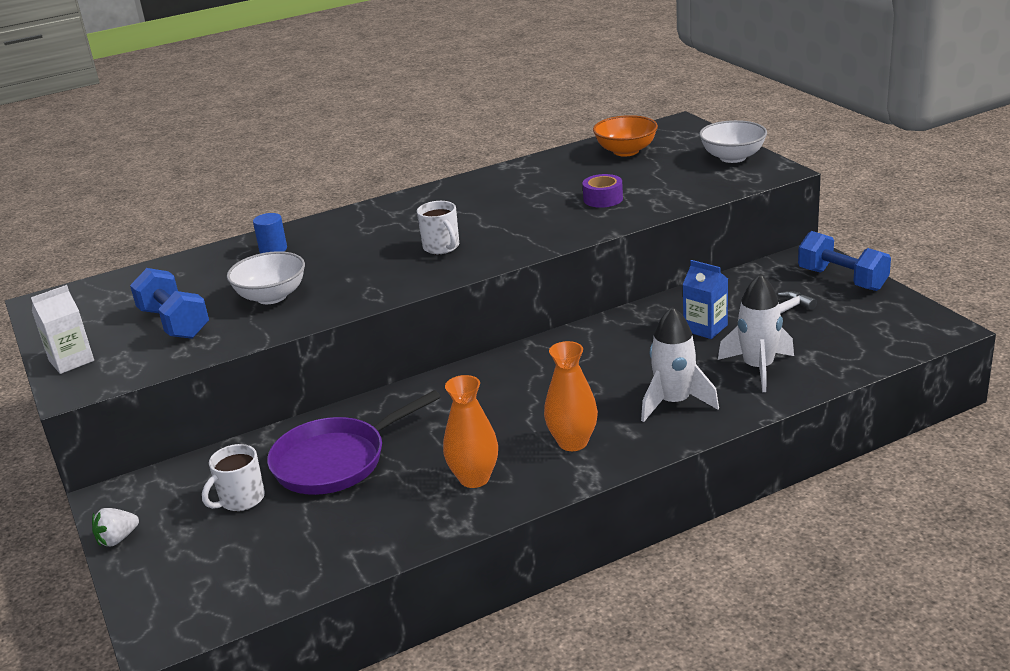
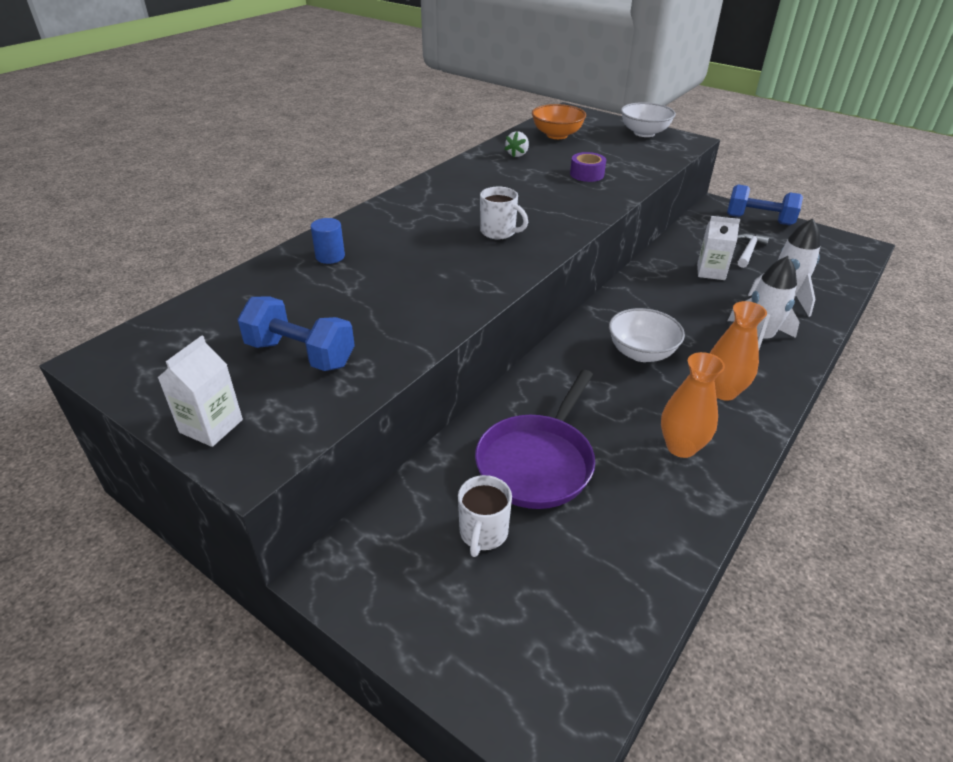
camera: 30 degrees left, 10 degrees up
white strawberry [92,508,139,546] -> white strawberry moved to [505,131,529,158]
white bowl [227,251,305,304] -> white bowl moved to [609,308,685,362]
blue carton [683,260,728,339] -> white carton [697,216,740,280]

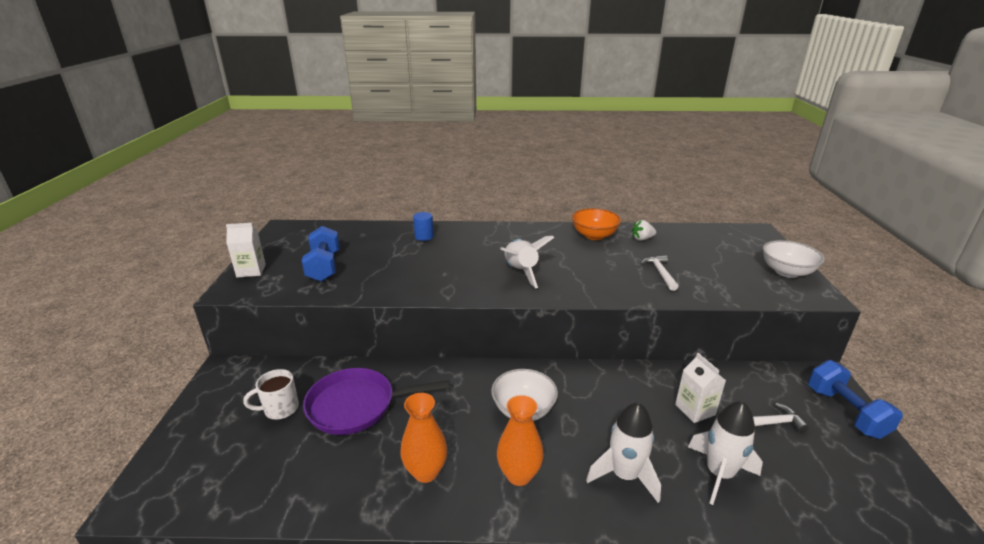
camera: 55 degrees right, 10 degrees down
white mug [480,186,528,239] -> white rocket [500,236,554,288]
orange bowl [532,104,586,139] -> orange bowl moved to [572,208,621,240]
purple tape [570,152,606,182] -> white hammer [640,255,678,291]

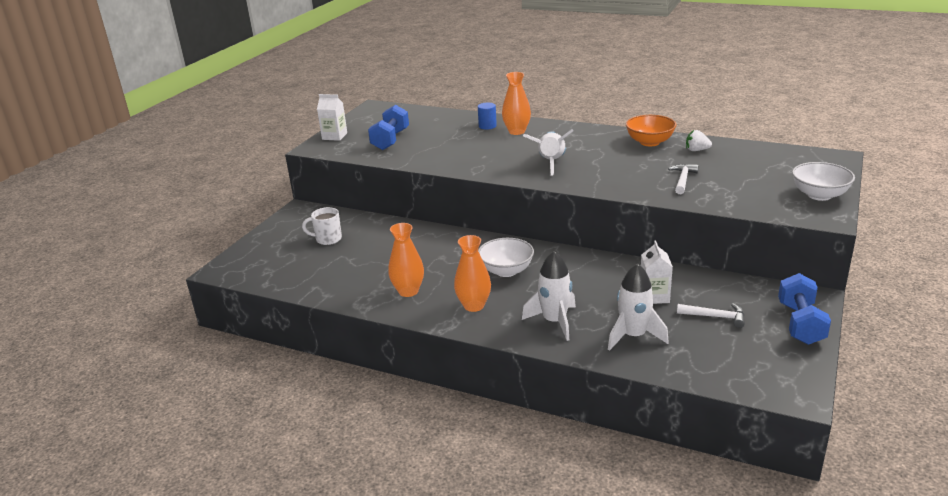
camera: 25 degrees right, 0 degrees up
purple pan [303,368,450,435] -> none
none -> orange vase [502,72,531,135]

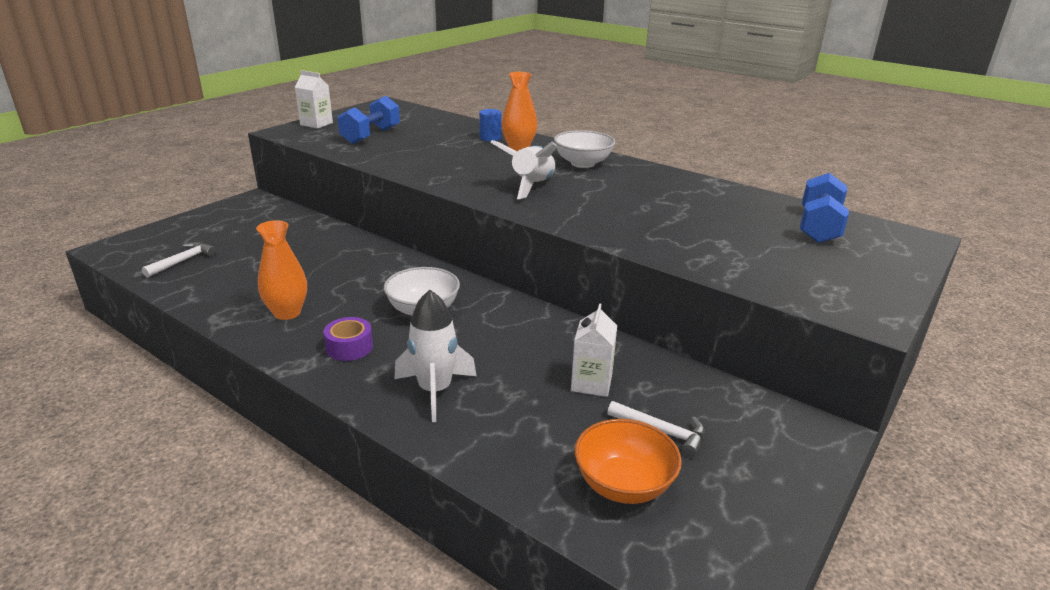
camera: 10 degrees right, 0 degrees up
white mug [302,207,342,245] -> none
orange vase [454,235,491,312] -> purple tape [324,317,373,361]
white rocket [608,263,669,351] -> none
orange bowl [626,115,676,146] -> orange bowl moved to [575,419,682,504]
white hammer [668,164,699,194] -> white hammer moved to [142,242,217,278]
white strawberry [686,130,712,151] -> none
blue dumbbell [778,273,831,345] -> blue dumbbell moved to [800,173,849,243]
white bowl [792,162,855,201] -> white bowl moved to [554,130,615,168]

